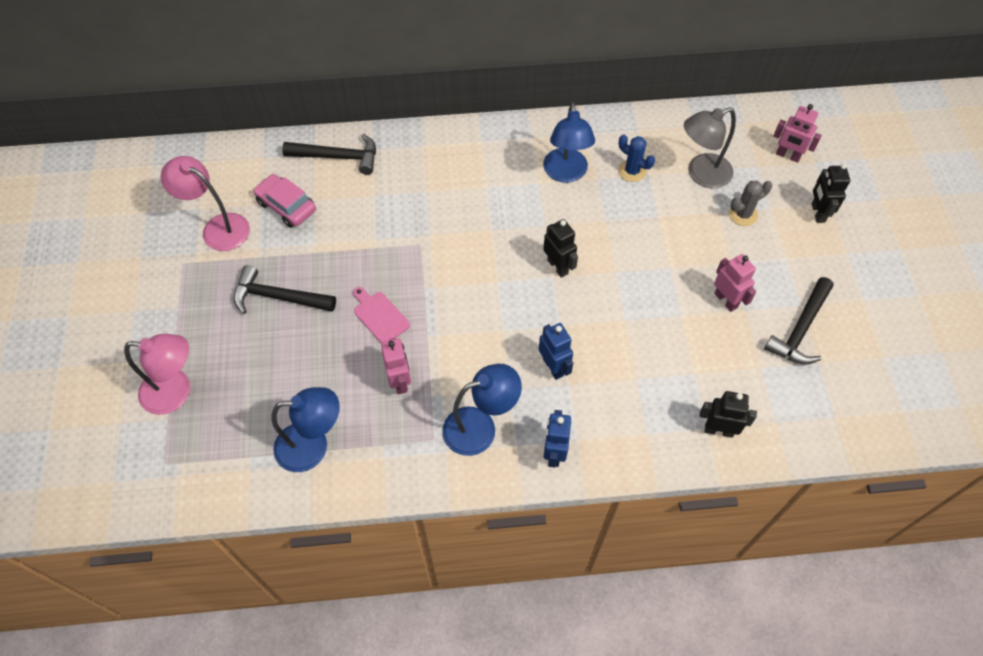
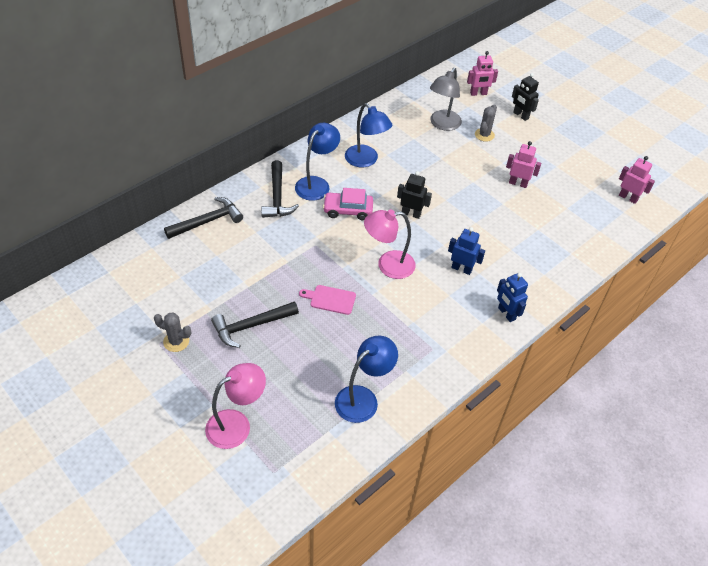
camera: 40 degrees left, 10 degrees down
pink lamp [161,156,250,251] -> pink lamp moved to [364,209,416,279]
pink car [253,174,316,228] -> pink car moved to [323,188,373,220]
pink robot [381,338,411,394] -> pink robot moved to [619,156,655,204]
blue lamp [442,364,522,456] -> blue lamp moved to [295,123,340,201]
blue cactus [618,135,655,182] -> none
black robot [700,391,757,438] -> none
black hammer [764,277,833,365] -> black hammer moved to [261,160,299,218]
none -> grey cactus [154,313,192,352]

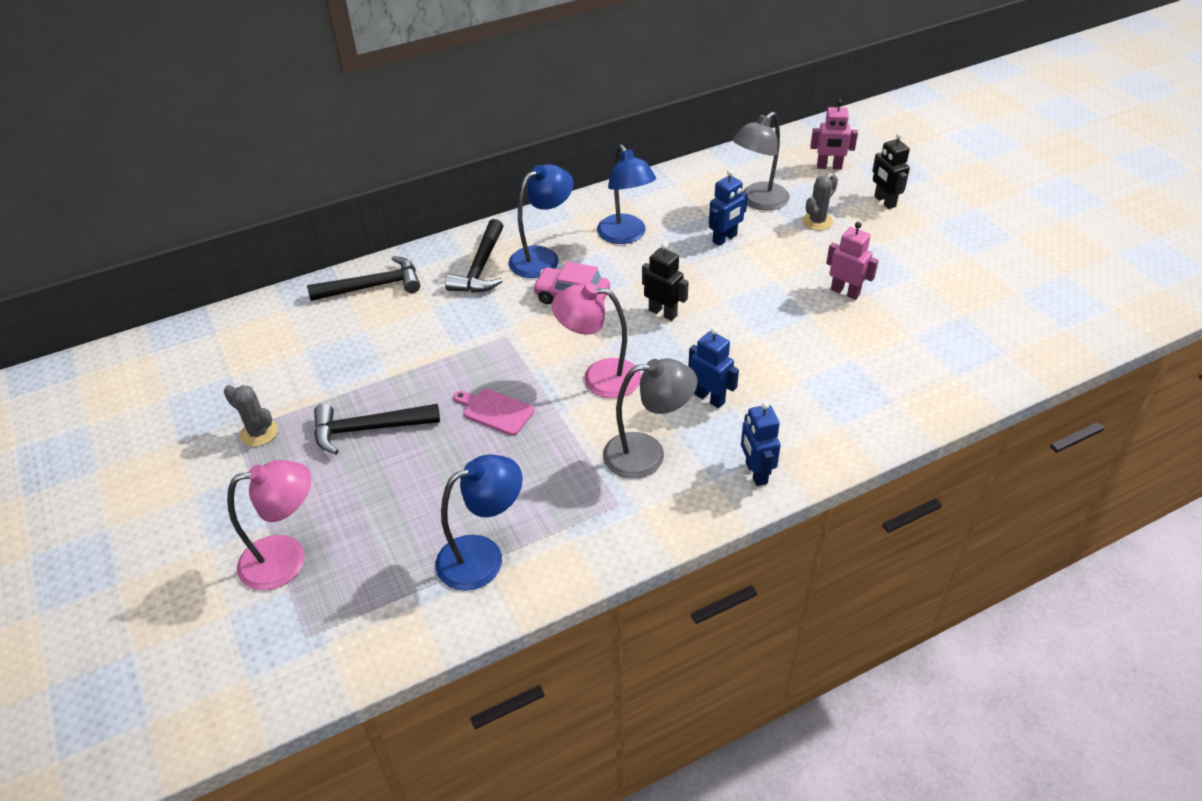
camera: 20 degrees right, 5 degrees down
pink robot [619,156,655,204] -> none
none -> grey lamp [603,358,697,479]
none -> blue robot [709,170,748,246]

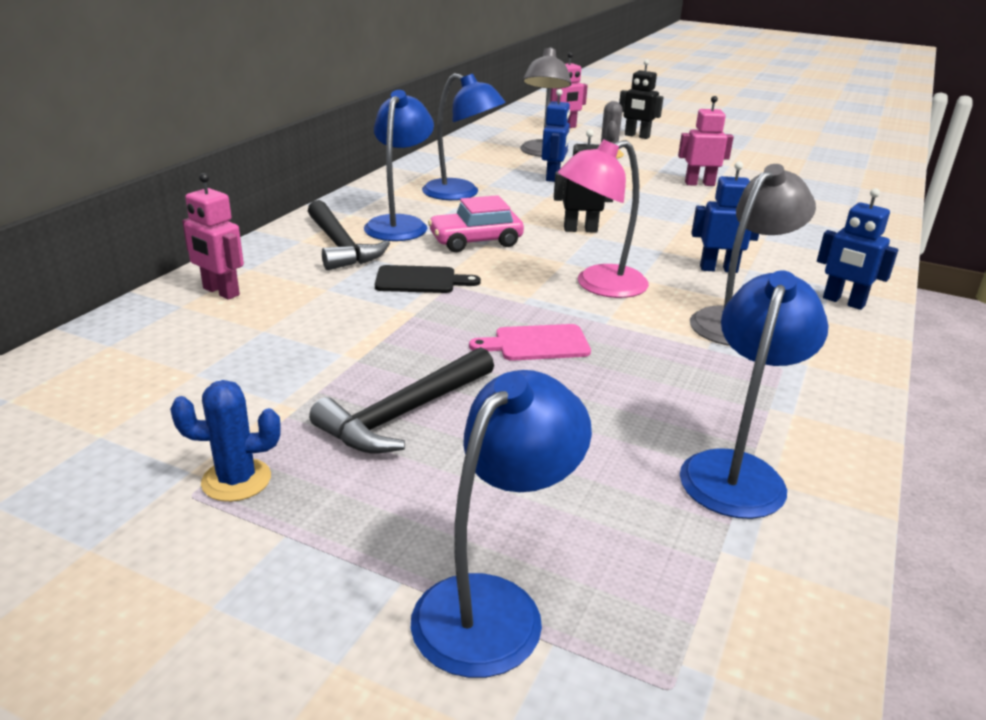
camera: 40 degrees left, 15 degrees down
grey cactus [224,385,278,447] -> blue cactus [170,380,281,502]
pink lamp [227,460,311,590] -> blue lamp [410,370,592,678]
black hammer [307,256,420,301] -> pink robot [182,173,244,300]
none -> black cutting board [375,265,481,293]

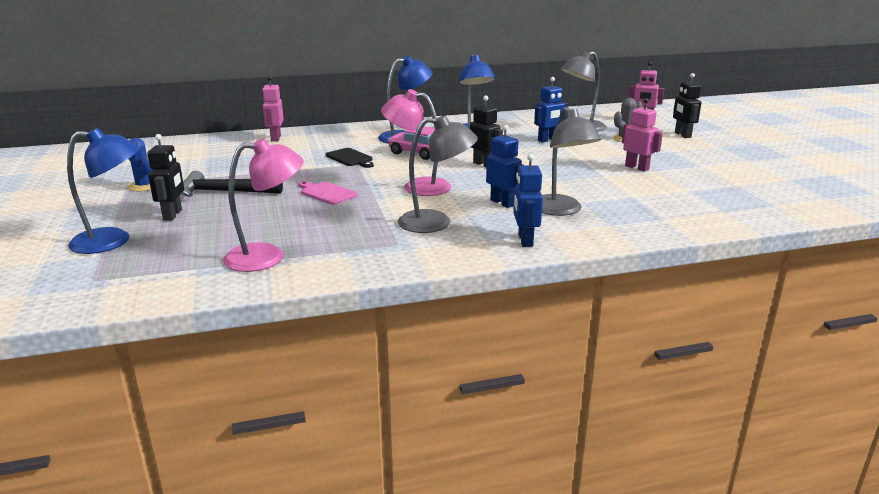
camera: 50 degrees right, 5 degrees down
black hammer [308,200,390,270] -> none
blue lamp [680,270,828,519] -> pink lamp [223,138,304,272]
none -> black robot [147,134,184,220]
none -> grey lamp [542,107,601,216]

